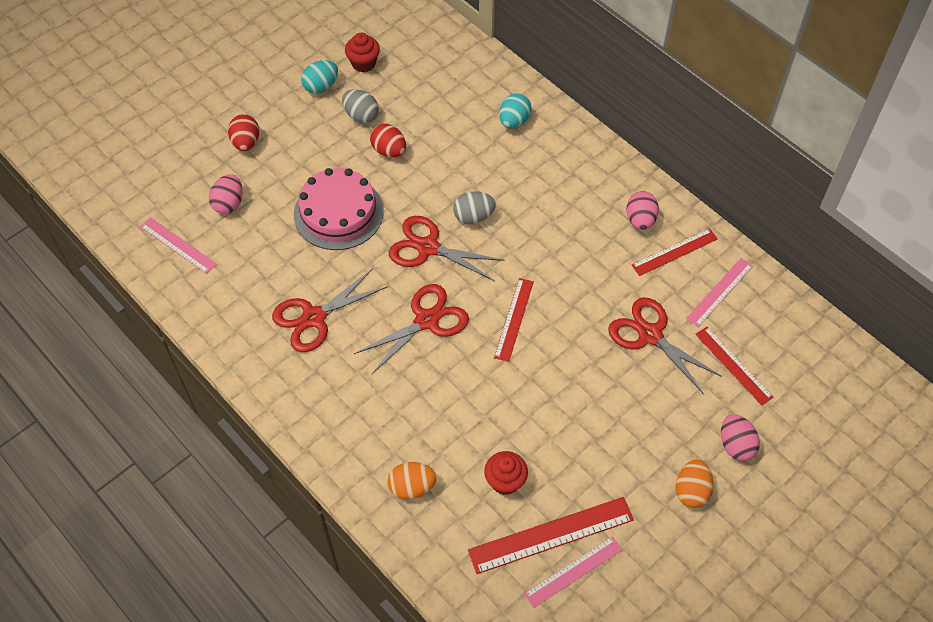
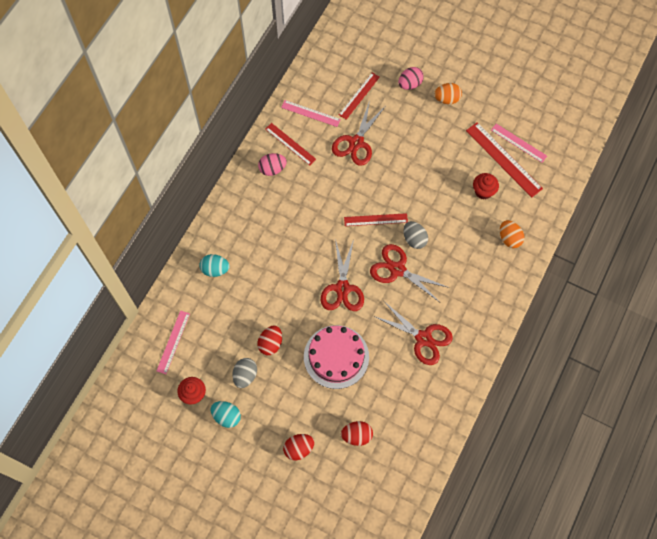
camera: 110 degrees left, 10 degrees up
pink ruler [140,217,217,274] -> pink ruler moved to [157,311,190,374]
pink egg [209,174,243,214] -> red egg [341,421,373,446]
grey egg [453,191,496,224] -> grey egg moved to [404,221,428,249]

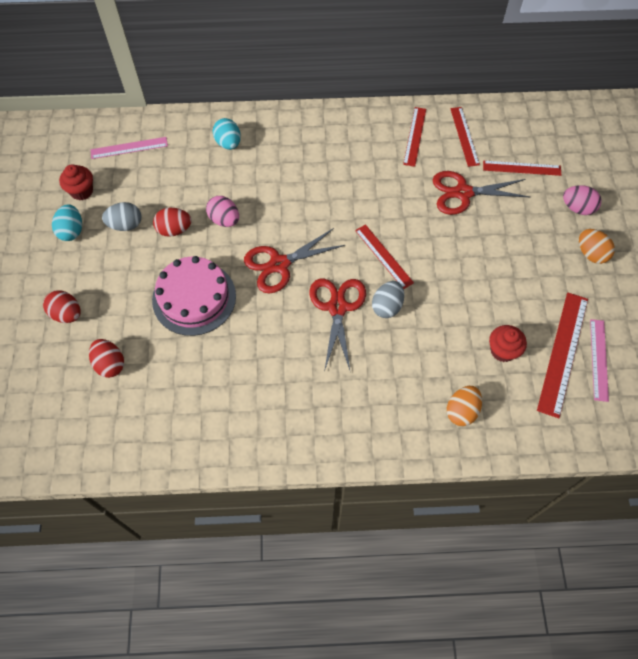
camera: 60 degrees right, 5 degrees down
pink egg [258,153,287,176] -> pink egg moved to [206,196,239,227]
pink ruler [281,100,341,127] -> red ruler [450,107,480,167]
red scissors [373,301,453,365] -> none

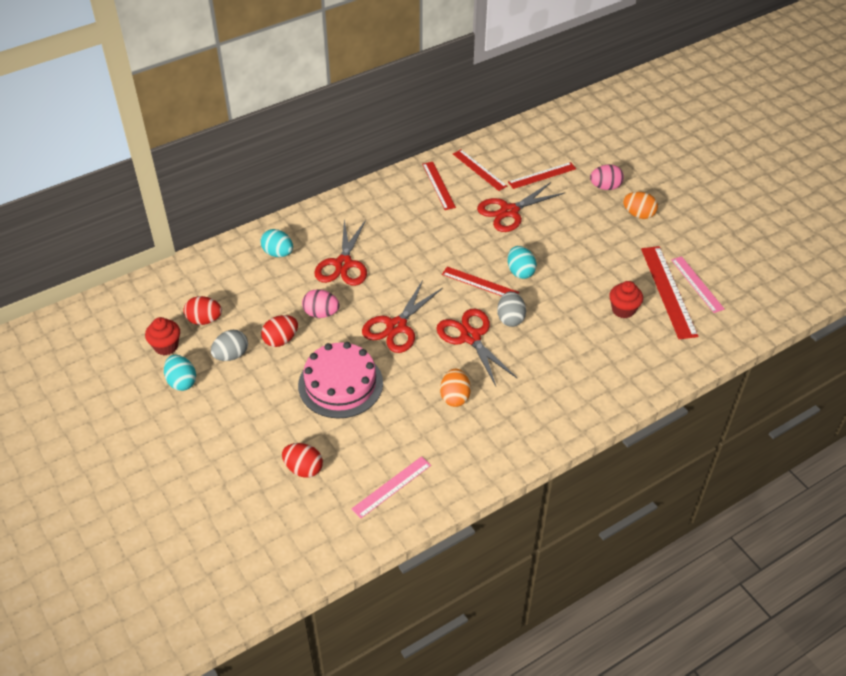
camera: 30 degrees left, 15 degrees down
red egg [43,290,80,323] -> red egg moved to [183,296,222,325]
pink ruler [90,137,168,159] -> pink ruler moved to [351,456,431,519]
orange egg [447,386,482,426] -> orange egg moved to [440,369,471,407]
none -> red scissors [314,220,367,286]
none -> turquoise egg [508,246,537,279]

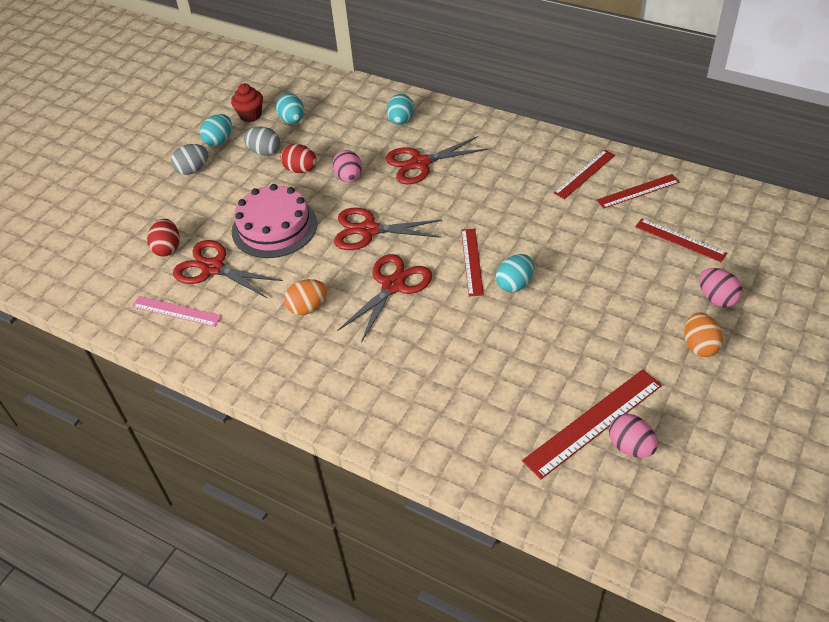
camera: 65 degrees right, 0 degrees up
red egg [183,296,222,325] -> turquoise egg [276,94,304,123]
red ruler [453,150,507,191] -> red ruler turned 45 degrees clockwise [597,174,679,209]
red scissors [477,182,564,232] -> red scissors moved to [173,240,283,298]
grey egg [497,291,526,327] -> grey egg moved to [171,144,208,175]
red cupcake [609,281,643,318] -> none
pink ruler [671,256,725,313] -> pink egg [609,414,658,458]

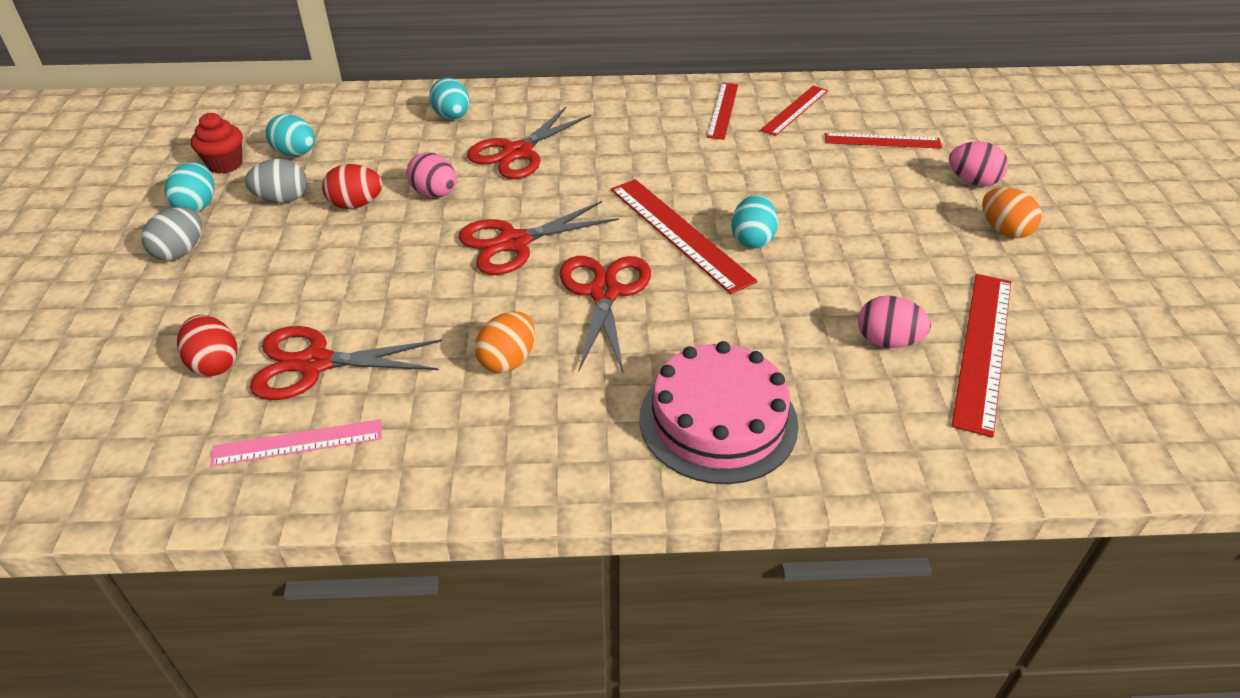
camera: 35 degrees left, 5 degrees down
pink cake [232,184,317,258] -> pink cake moved to [639,341,799,484]
red ruler [461,229,484,297] -> red ruler [611,179,757,294], size x1.57
pink egg [609,414,658,458] -> pink egg moved to [858,296,931,348]

